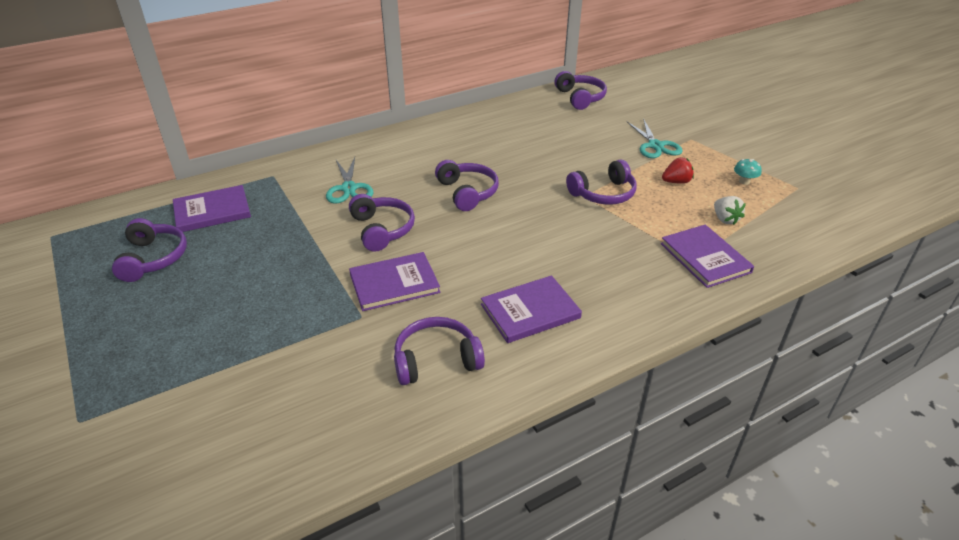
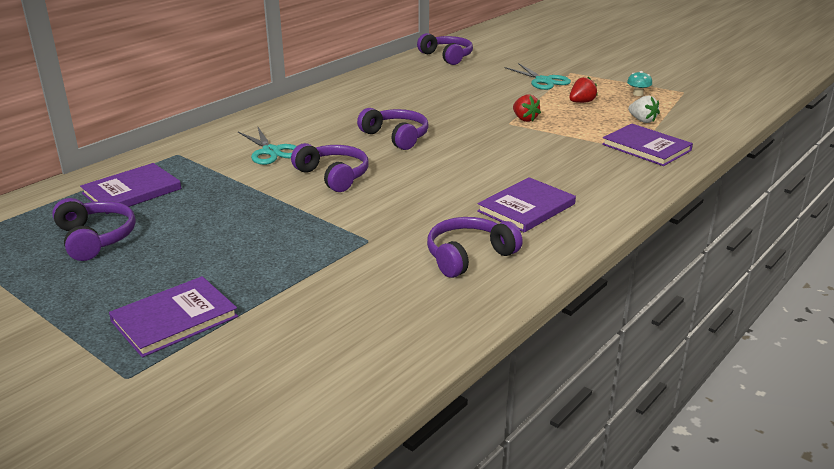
camera: 20 degrees left, 10 degrees down
purple book [349,252,440,311] -> purple book moved to [109,276,238,357]
purple headphones [566,159,637,205] -> red strawberry [513,94,541,122]

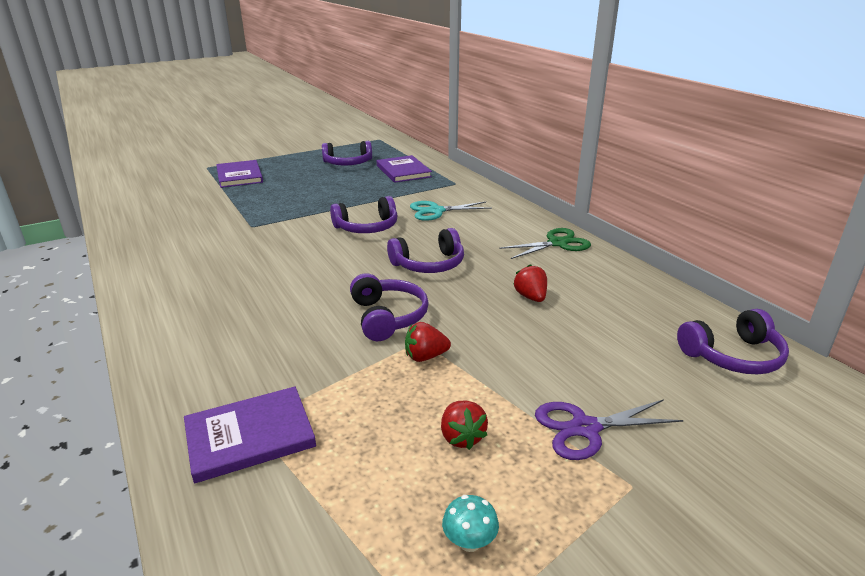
camera: 110 degrees right, 0 degrees up
purple headphones [427,217,523,278] -> purple headphones moved to [350,273,429,341]
purple book [477,177,576,232] -> none
turquoise scissors [504,63,571,90] -> purple scissors [535,399,684,460]
white strawberry [628,96,660,123] -> none
none -> green scissors [499,228,591,259]
none -> red strawberry [514,264,547,302]

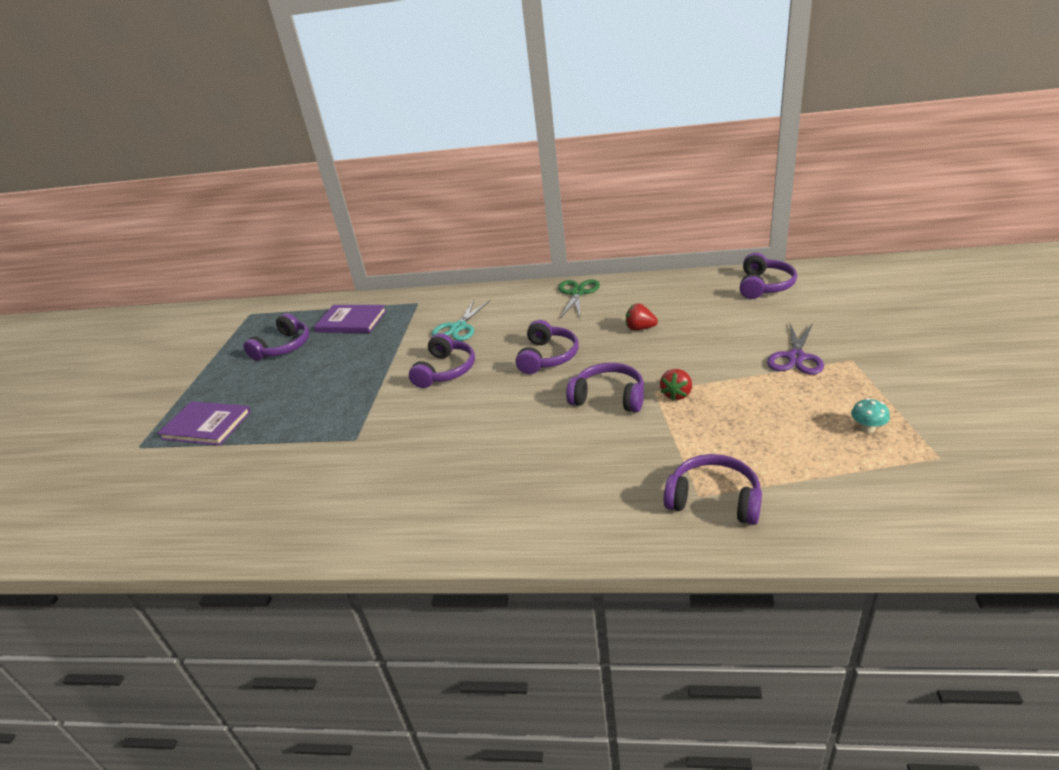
camera: 50 degrees left, 5 degrees up
purple book [184,387,316,483] -> purple headphones [664,454,762,525]
red strawberry [441,401,488,450] -> none

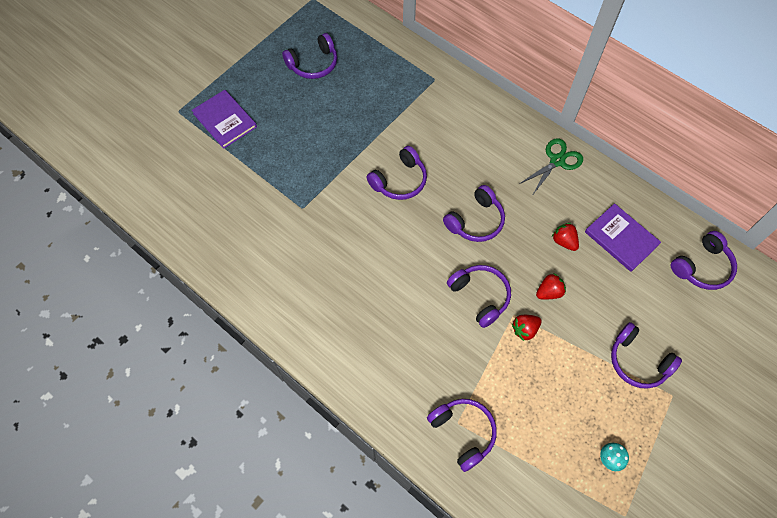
camera: 30 degrees right, 30 degrees up
purple book [314,305,387,333] -> purple book moved to [585,203,661,272]
turquoise scissors [432,300,490,341] -> none
purple scissors [767,323,824,375] -> purple headphones [611,322,682,389]
none -> red strawberry [536,273,566,299]

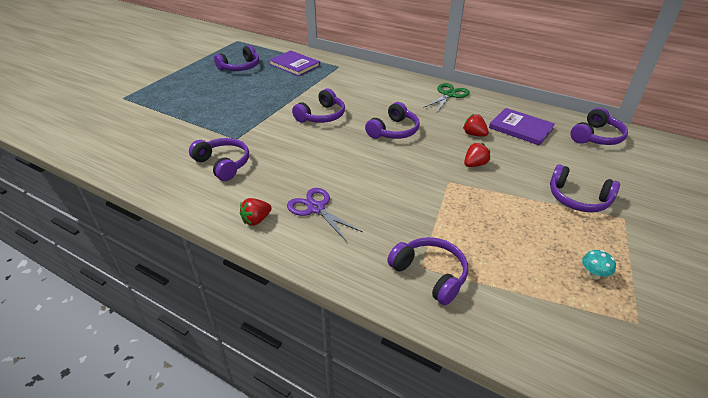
camera: 10 degrees left, 25 degrees down
purple book [192,90,257,149] -> purple book moved to [269,51,320,76]
purple headphones [447,265,511,328] -> purple headphones moved to [189,138,249,181]
red strawberry [512,315,542,341] -> red strawberry moved to [240,198,272,226]
none -> purple scissors [287,188,363,242]

